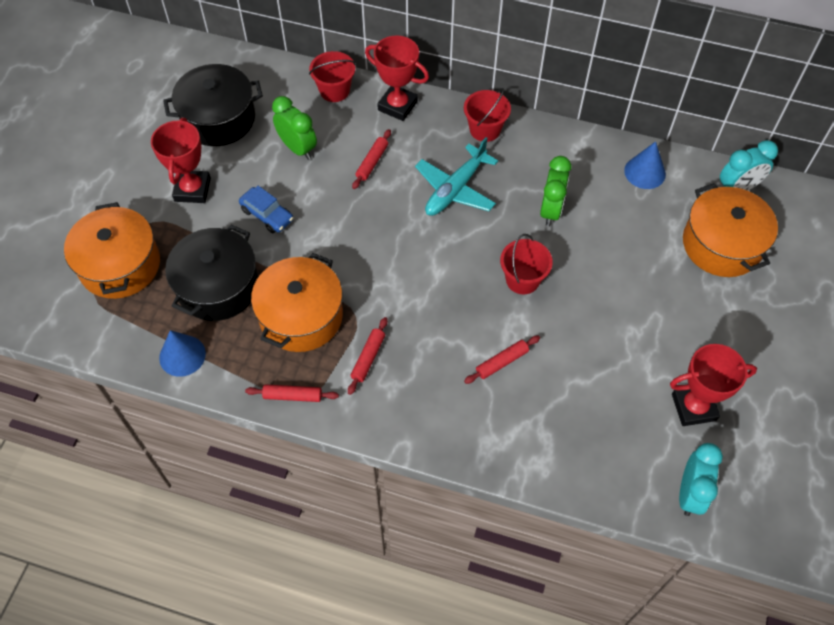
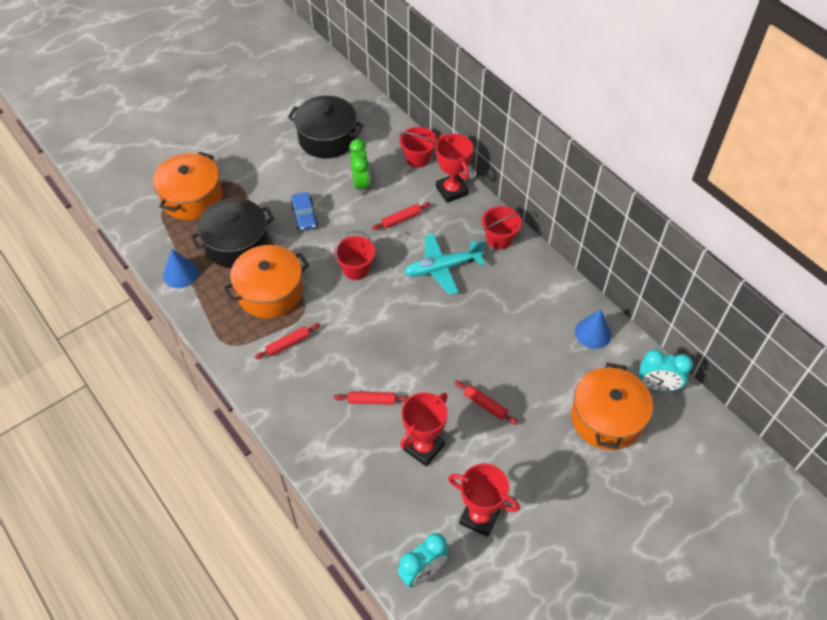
camera: 35 degrees right, 5 degrees down
red trophy [151,118,211,203] -> red trophy moved to [400,392,448,467]
red rolling pin [245,384,339,402] -> red rolling pin moved to [454,381,518,425]
red bucket [500,234,553,294] -> red bucket moved to [334,231,375,280]
green clock [540,156,571,226] -> none

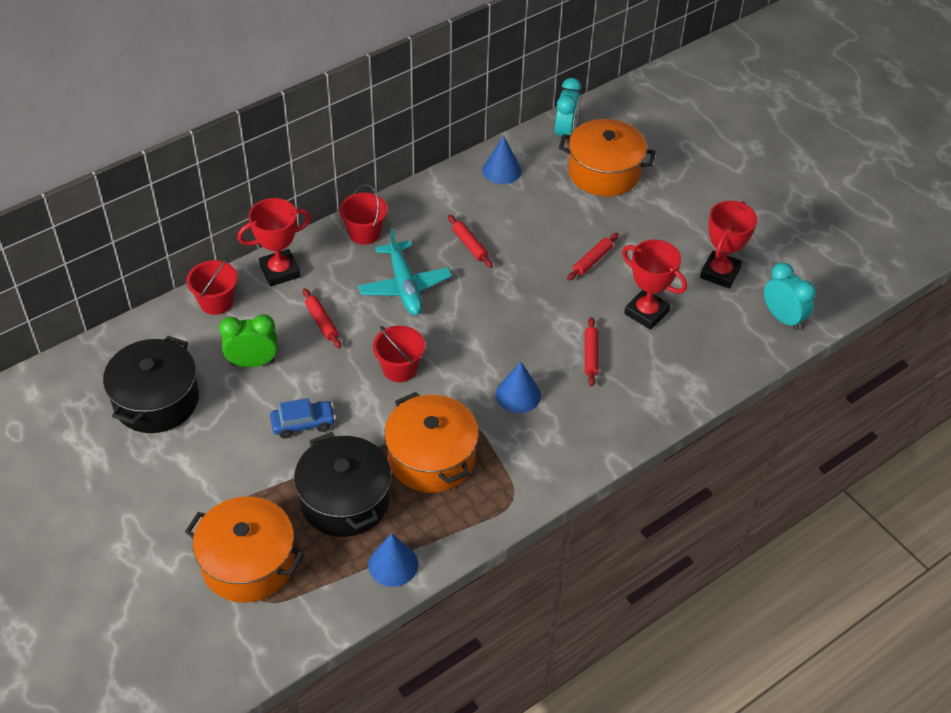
camera: 90 degrees left, 5 degrees down
red rolling pin [255,323,320,359] -> red rolling pin moved to [448,215,493,268]
none -> blue cone [496,362,541,413]

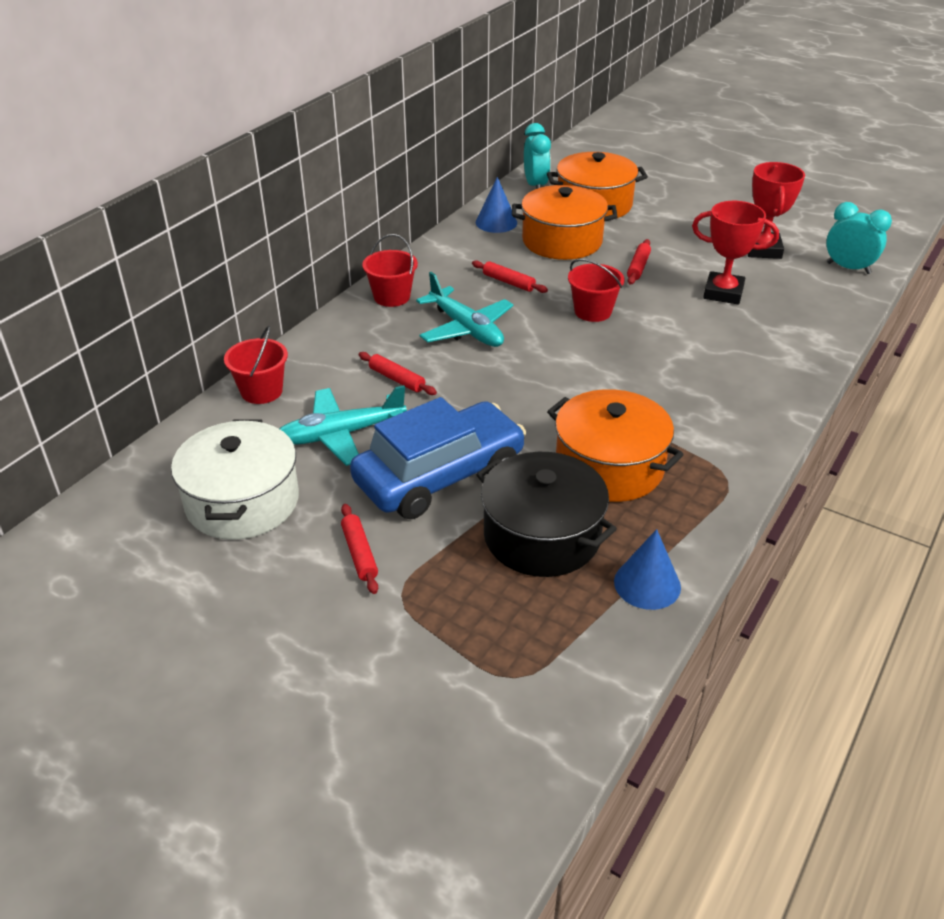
camera: 20 degrees left, 10 degrees down
black pot [103,336,199,433] -> white pot [171,419,299,540]
orange pot [185,496,304,603] -> orange pot moved to [512,185,618,260]
green clock [219,314,277,367] -> turquoise plane [279,385,407,466]
red trophy [237,198,311,286] -> none
blue car [270,398,336,438] -> blue car [350,397,526,519], size x2.14
red bucket [373,326,425,382] -> red bucket moved to [568,259,624,322]
blue cone [496,362,541,413] -> none
red rolling pin [585,317,599,386] -> red rolling pin moved to [341,504,378,594]

